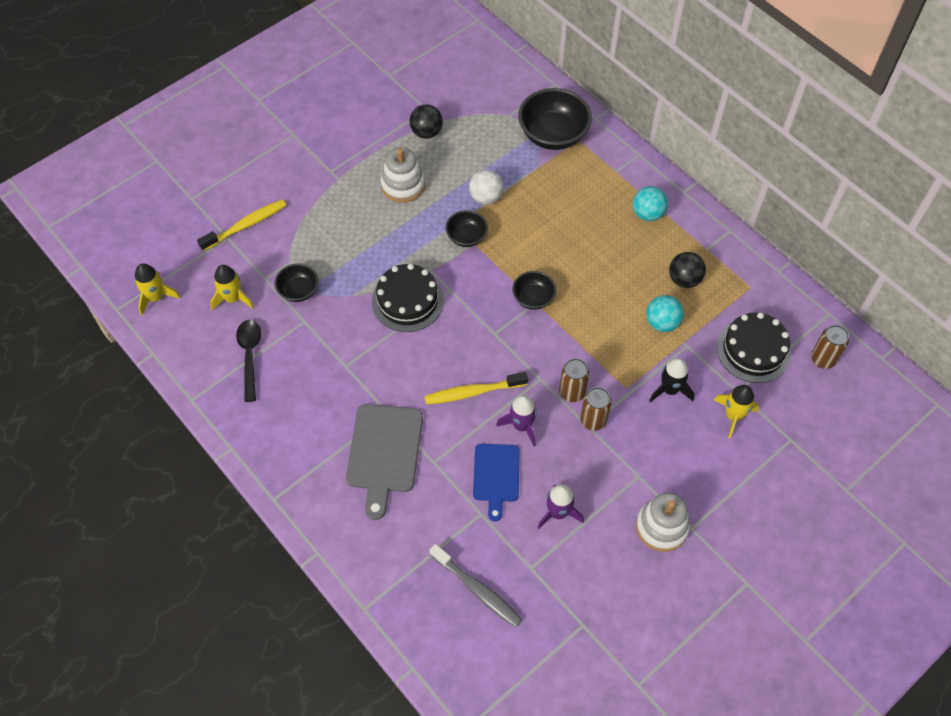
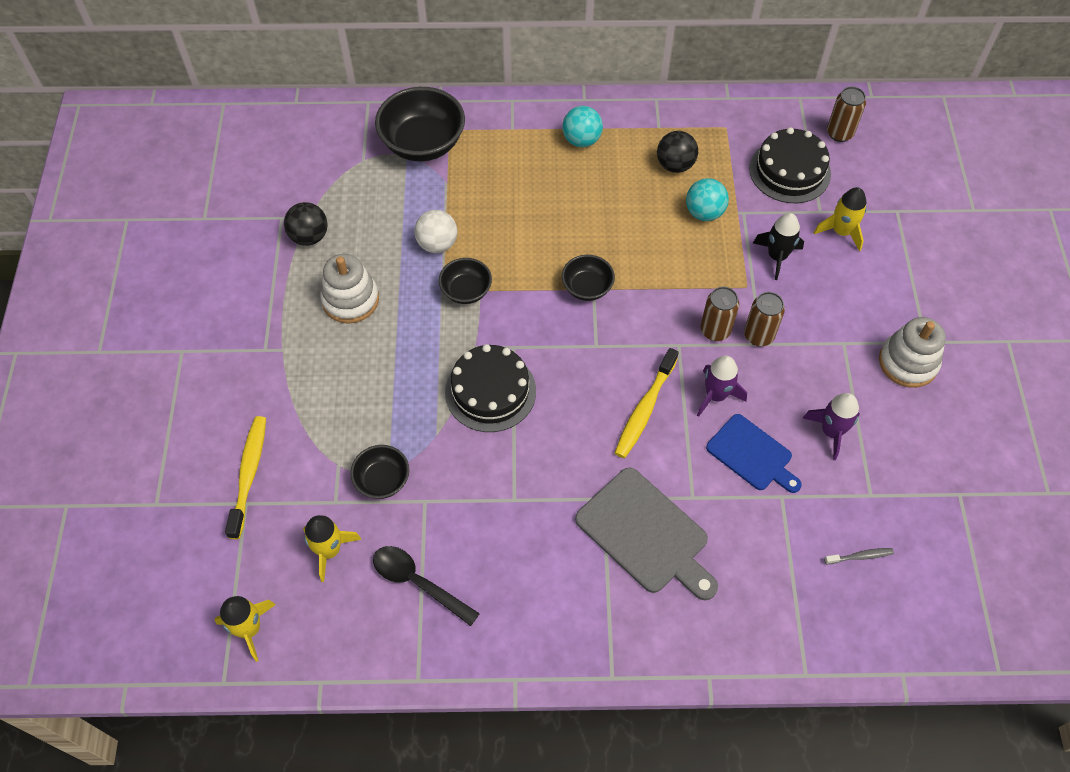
camera: 50 degrees left, 0 degrees up
grey toothbrush [429,544,522,628] -> grey toothbrush [824,548,894,564], size x0.51

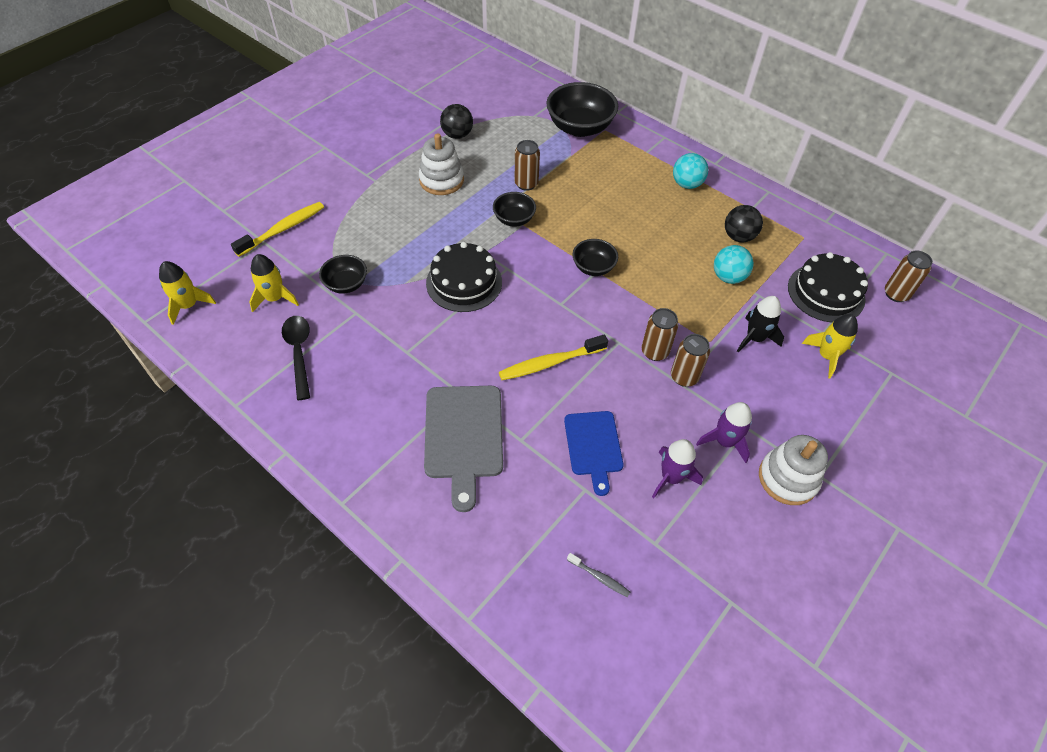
camera: 40 degrees right, 5 degrees down
white ball [414,210,457,253] -> brown can [515,140,540,191]
purple rocket [697,355,747,417] -> purple rocket moved to [696,402,752,463]

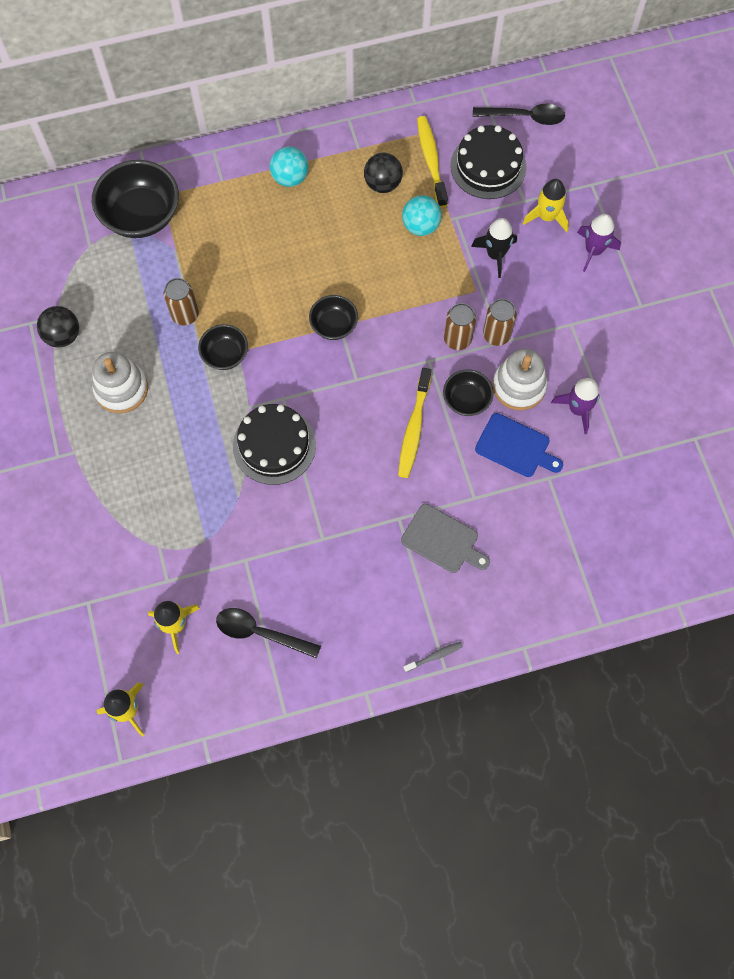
camera: 55 degrees left, 15 degrees up
yellow toothbrush [231,202,324,257] -> yellow toothbrush moved to [417,116,448,207]
black bowl [319,255,367,294] -> black bowl moved to [443,370,494,416]
grey cutting board [424,386,503,512] -> grey cutting board [401,504,490,573], size x0.66
grey toothbrush [567,553,630,597] -> grey toothbrush moved to [404,642,463,672]
purple rocket [696,402,752,463] -> purple rocket moved to [577,214,621,272]
white stacking toy [759,435,828,505] -> white stacking toy moved to [493,349,548,410]
brown can [885,250,933,302] -> black spoon [473,104,565,125]

